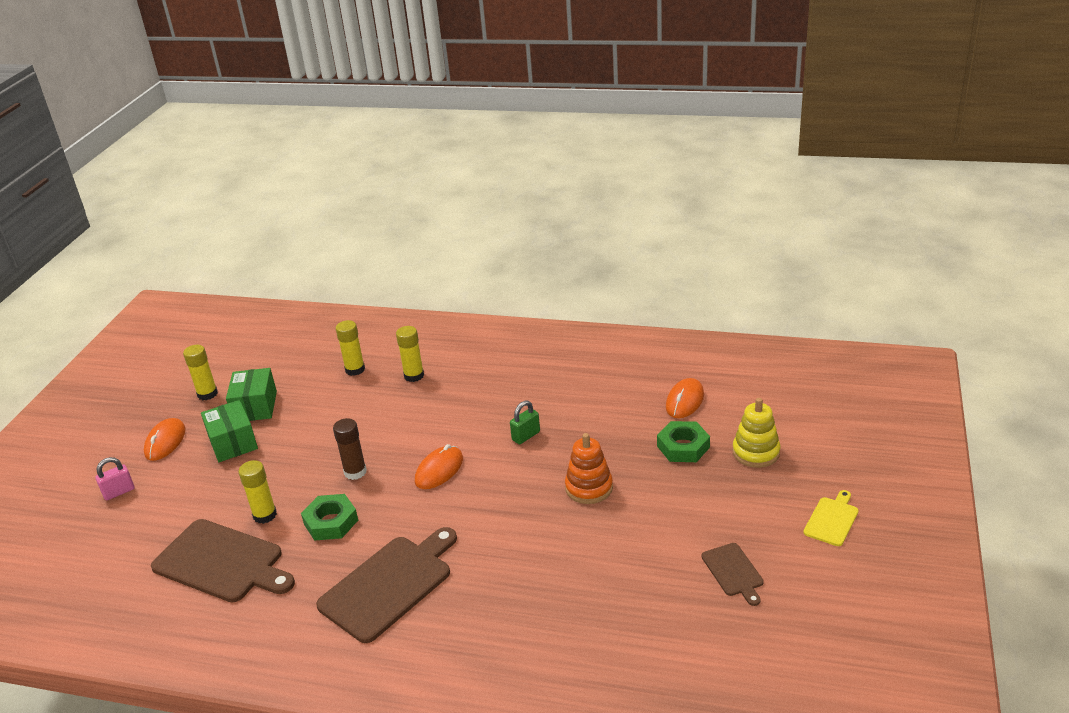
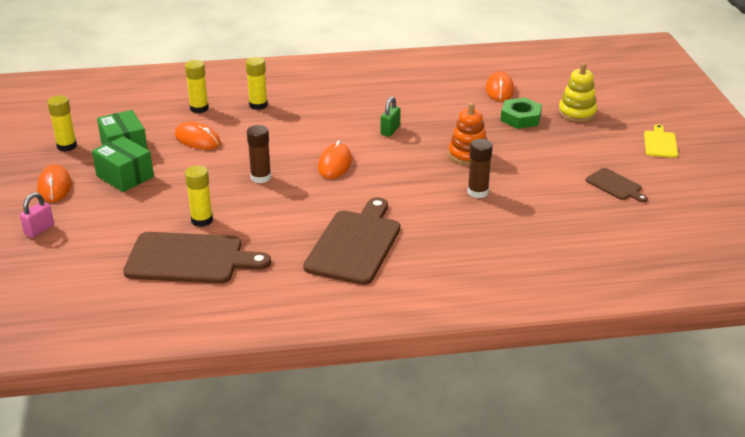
camera: 25 degrees left, 0 degrees up
green nut [301,494,358,541] -> none
none -> orange mouse [175,122,221,150]
none -> brown glue stick [467,139,493,198]

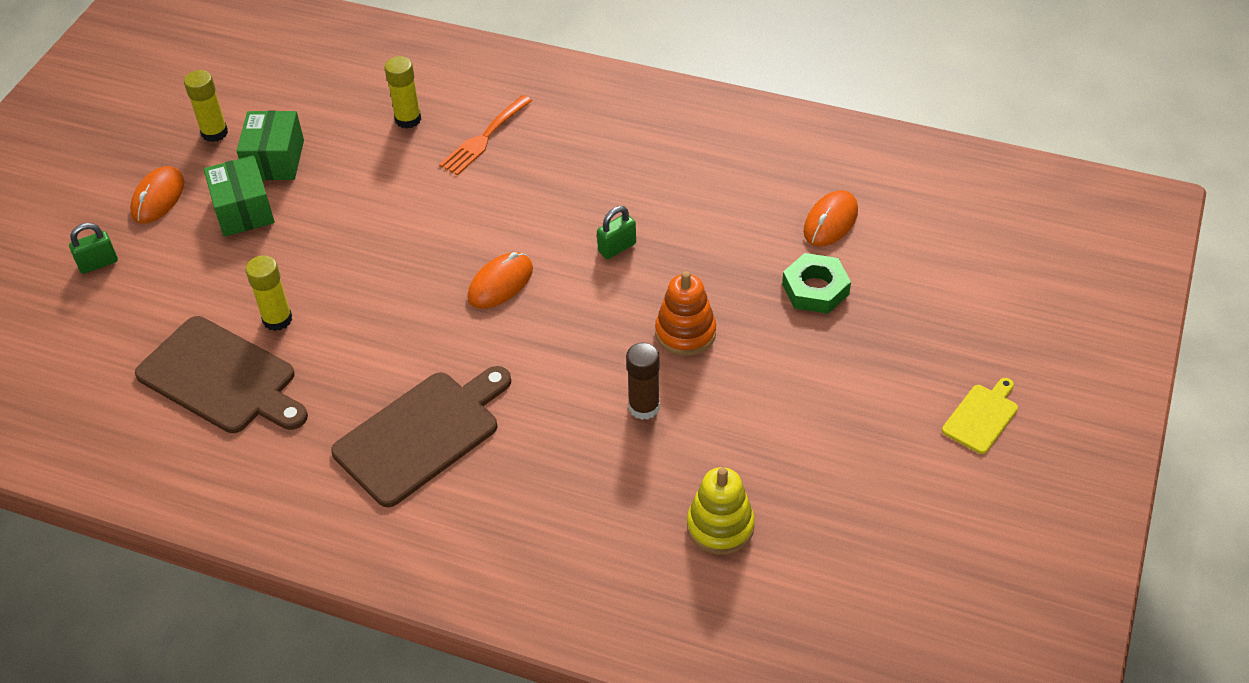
camera: 30 degrees right, 15 degrees up
pink padlock [20,192,54,238] -> green padlock [69,223,118,274]
orange mouse [175,122,221,150] -> none
yellow glue stick [246,57,268,110] -> orange fork [439,95,532,175]
brown glue stick [247,125,271,183] -> none
yellow stacking toy [558,63,597,122] -> yellow stacking toy moved to [687,467,755,555]
brown cutting board [585,168,648,202] -> none

